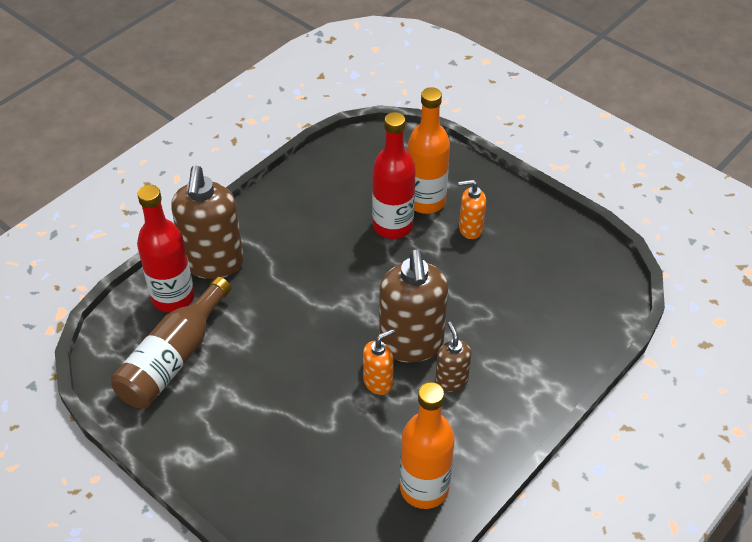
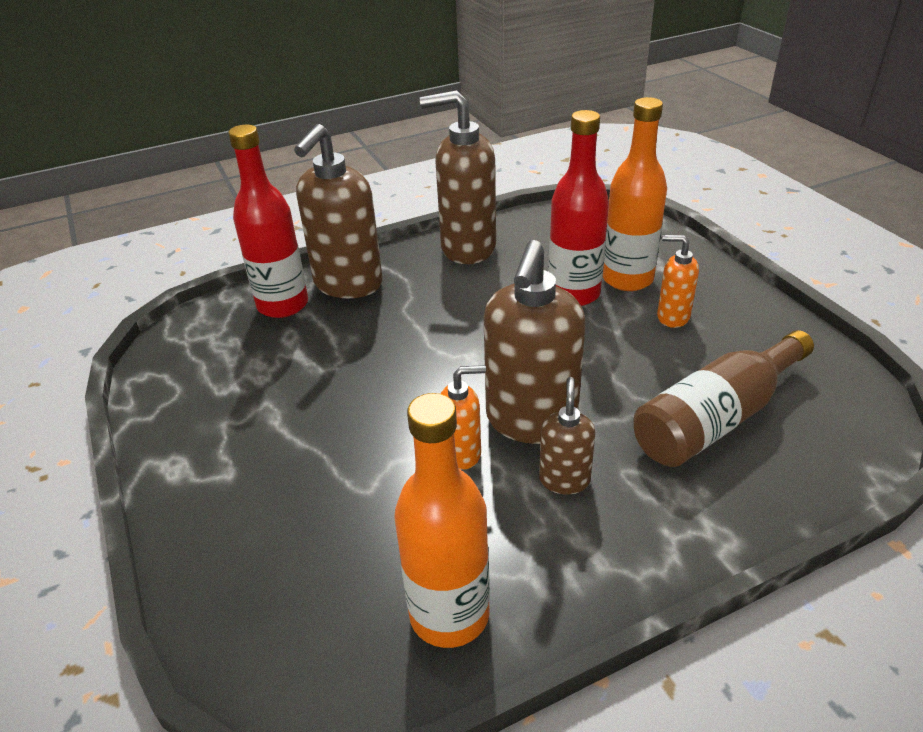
camera: 25 degrees right, 10 degrees down
brown bottle [111,277,231,408] -> brown bottle moved to [633,330,814,467]
none -> brown soap dispenser [420,90,496,264]

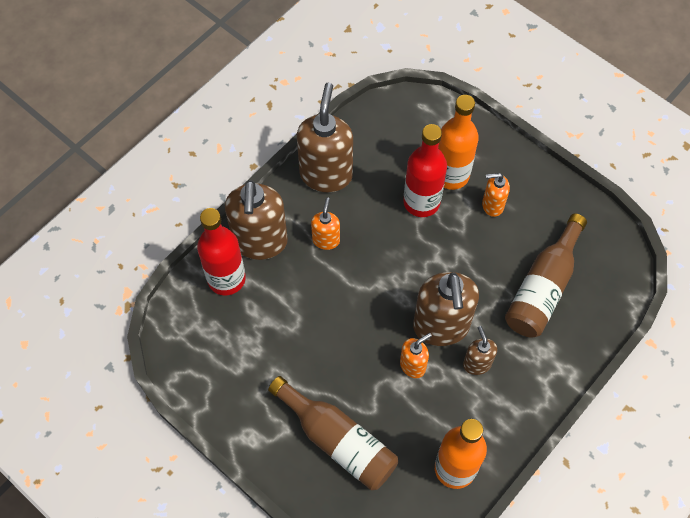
camera: 25 degrees left, 25 degrees up
brown soap dispenser [420,90,496,264] -> brown soap dispenser turned 120 degrees clockwise [297,83,353,192]
none -> brown bottle [268,376,398,490]
none -> orange soap dispenser [311,197,340,250]

